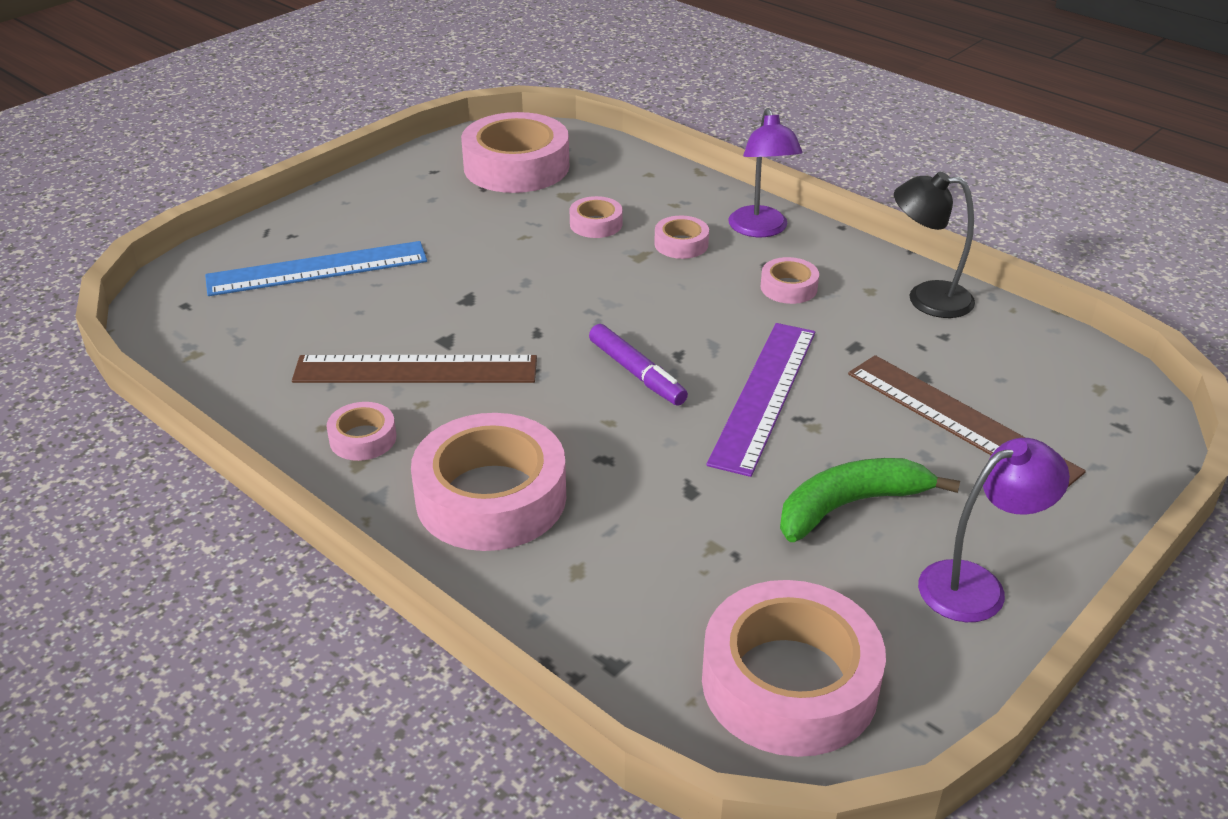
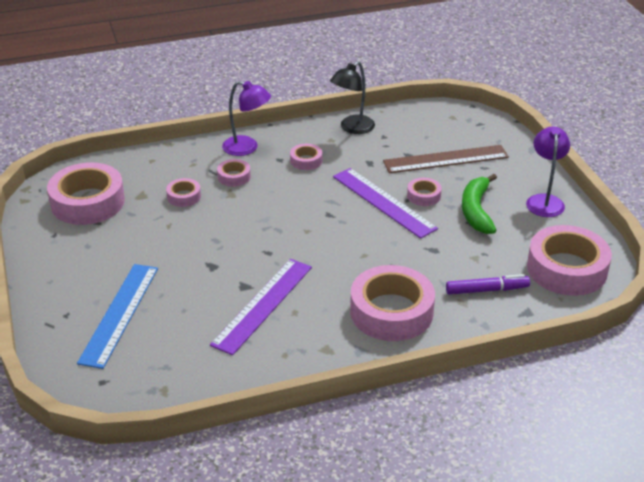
camera: 60 degrees left, 0 degrees up
brown ruler [292,355,537,383] -> purple ruler [210,259,312,355]
pink tape [326,402,396,461] -> pink tape moved to [407,178,442,206]
purple marker [589,324,688,406] -> purple marker moved to [446,274,530,295]

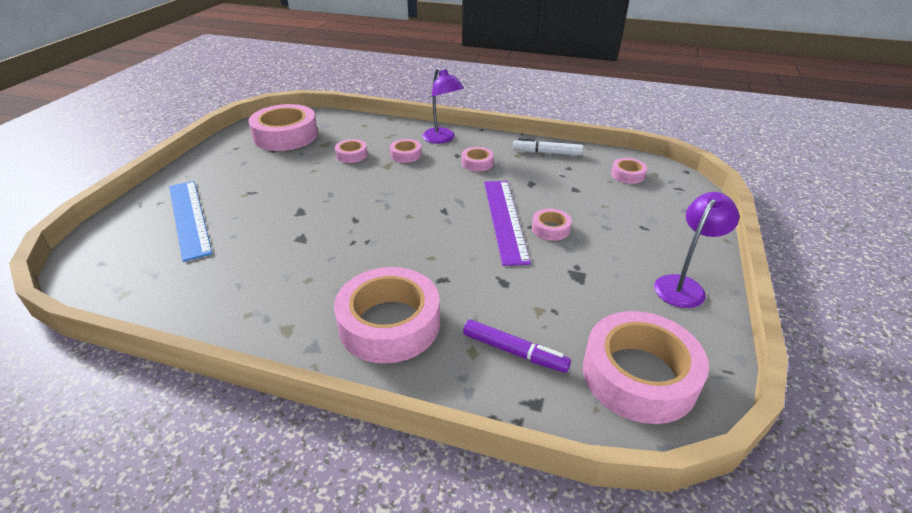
camera: 35 degrees right, 0 degrees up
blue ruler [77,264,158,369] -> blue ruler turned 75 degrees counterclockwise [169,181,213,262]
purple ruler [210,259,312,355] -> none
black lamp [330,61,375,134] -> white marker [513,138,583,156]
brown ruler [383,145,509,173] -> none
green banana [462,174,497,234] -> none
none -> pink tape [611,158,647,184]

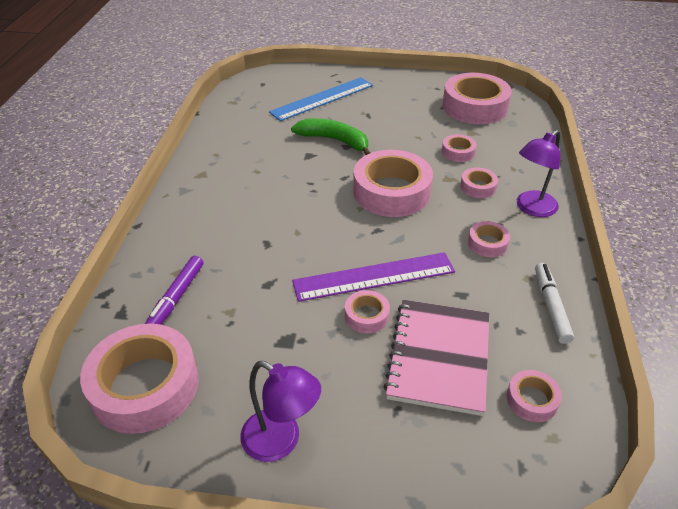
camera: 80 degrees right, 5 degrees up
pink tape [334,267,440,364] -> pink tape moved to [353,150,433,217]
none -> green banana [291,118,370,155]
none -> pink notebook [384,300,489,416]

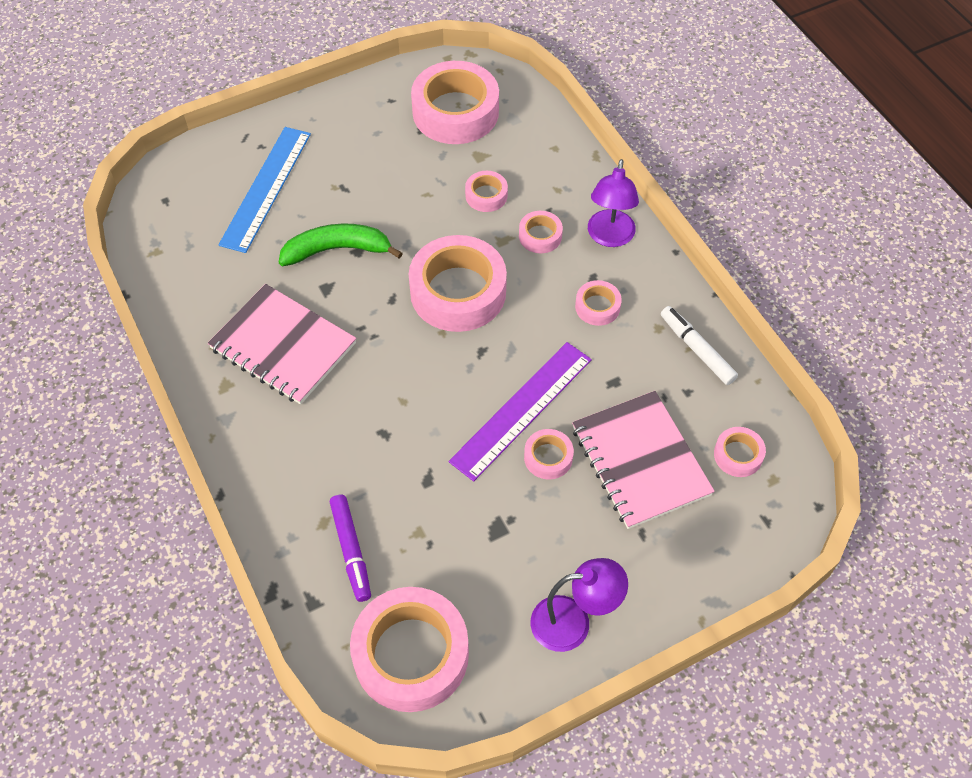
camera: 35 degrees left, 15 degrees up
none -> pink notebook [208,284,356,405]

